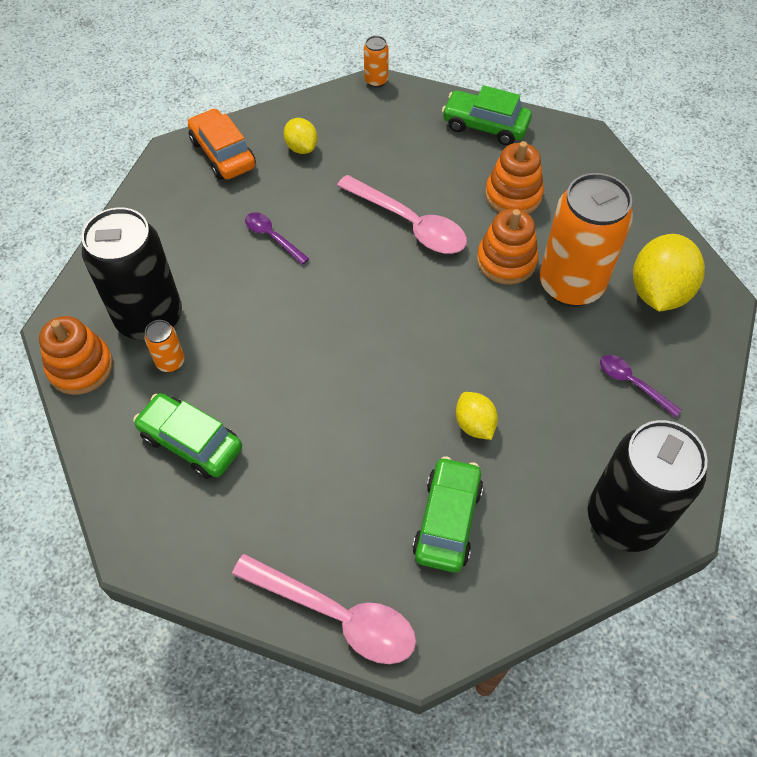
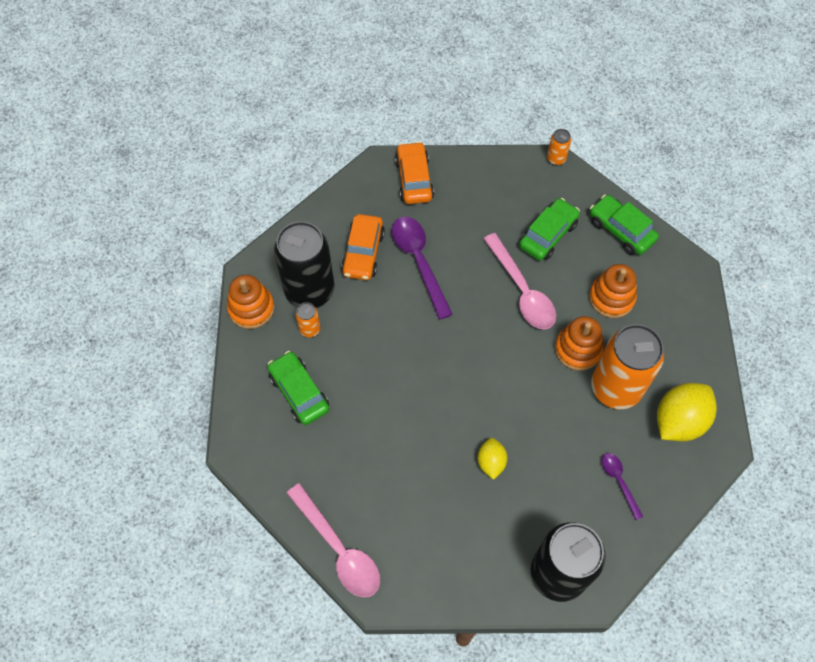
camera: 25 degrees right, 5 degrees up
purple spoon [245,212,309,265] -> purple spoon [392,217,453,320], size x1.86
yellow lemon [284,118,318,154] -> none
green car [412,456,483,572] -> green car moved to [519,198,580,261]
none -> orange car [341,214,385,280]

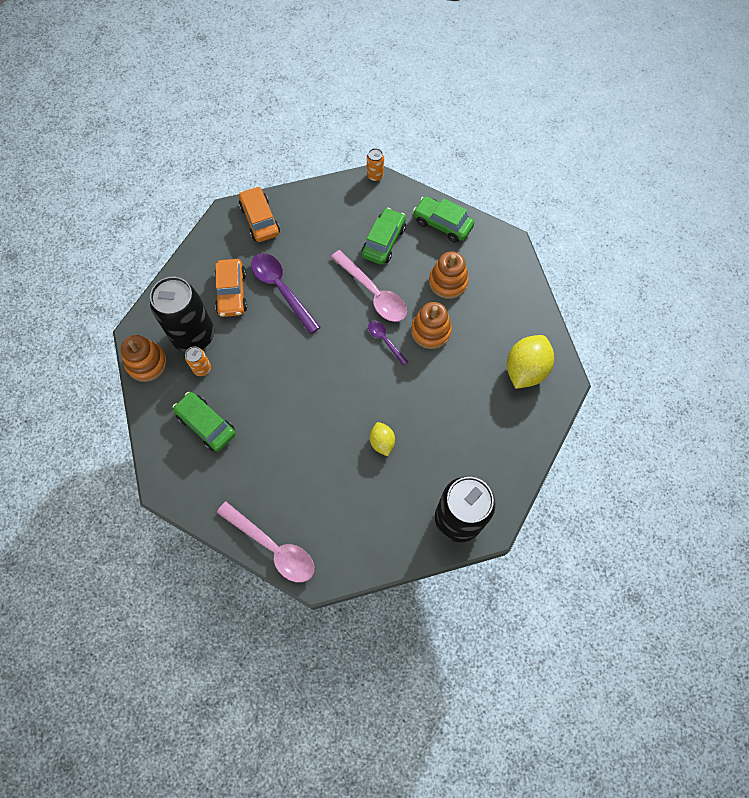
camera: 15 degrees left, 5 degrees up
orange can [591,324,664,409] -> none
purple spoon [602,453,643,520] -> purple spoon moved to [368,321,408,366]

